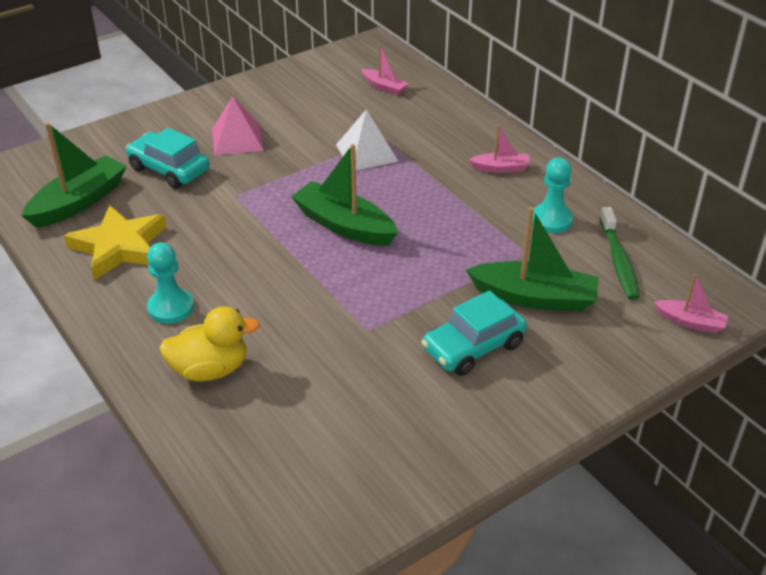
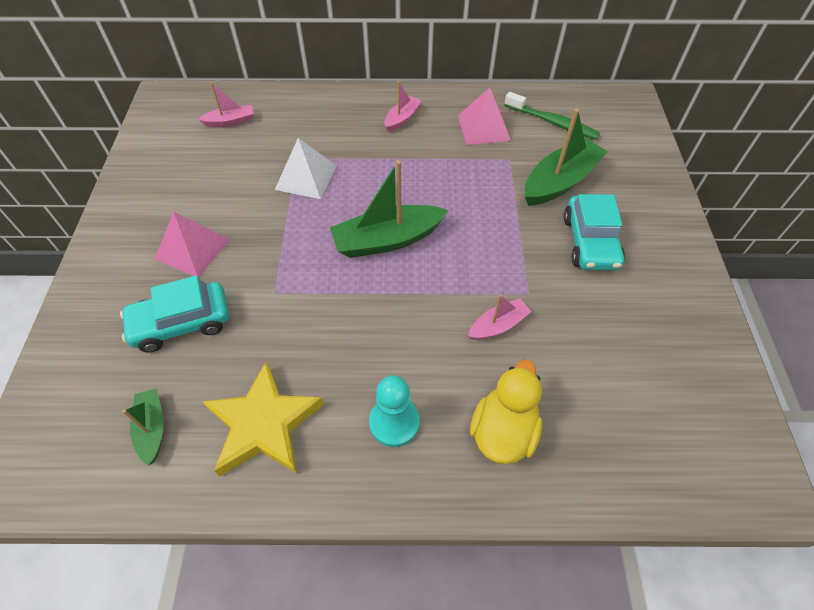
camera: 55 degrees left, 15 degrees up
green boat [21,123,127,228] -> green boat [122,389,164,466], size x0.54
turquoise pawn [532,157,573,233] -> pink pyramid [458,88,511,145]
pink boat [654,274,728,333] -> pink boat moved to [468,294,532,340]

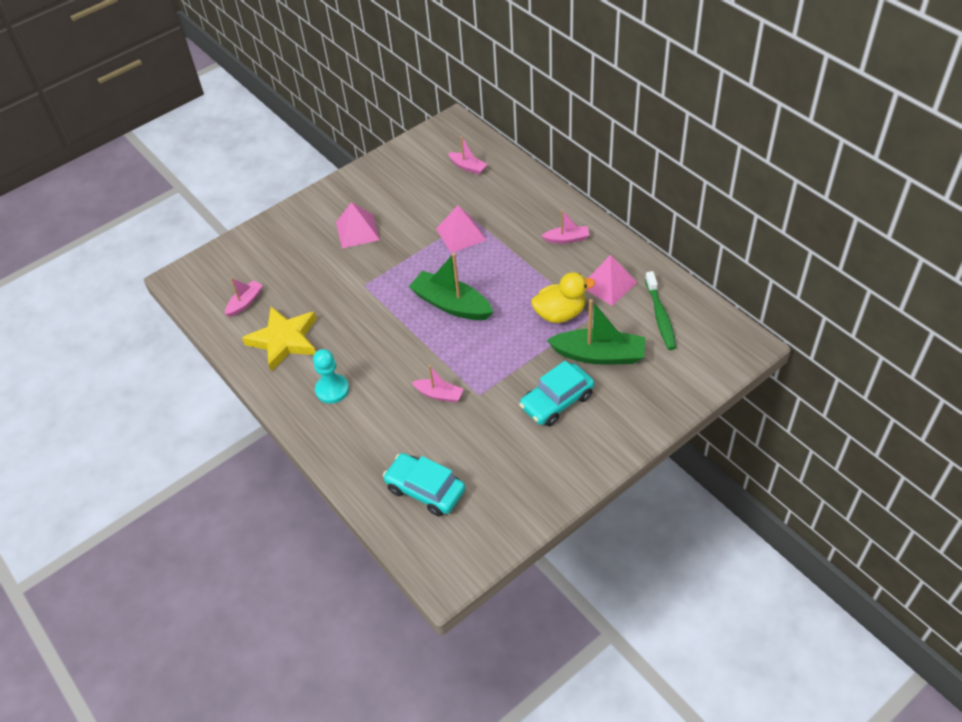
camera: 55 degrees right, 5 degrees down
turquoise car [120,275,229,353] -> turquoise car moved to [383,453,465,517]
green boat [122,389,164,466] -> pink boat [225,278,263,317]
white pyramid [275,138,337,199] -> pink pyramid [436,205,486,253]
yellow duck [470,360,542,465] -> yellow duck moved to [531,272,595,323]

